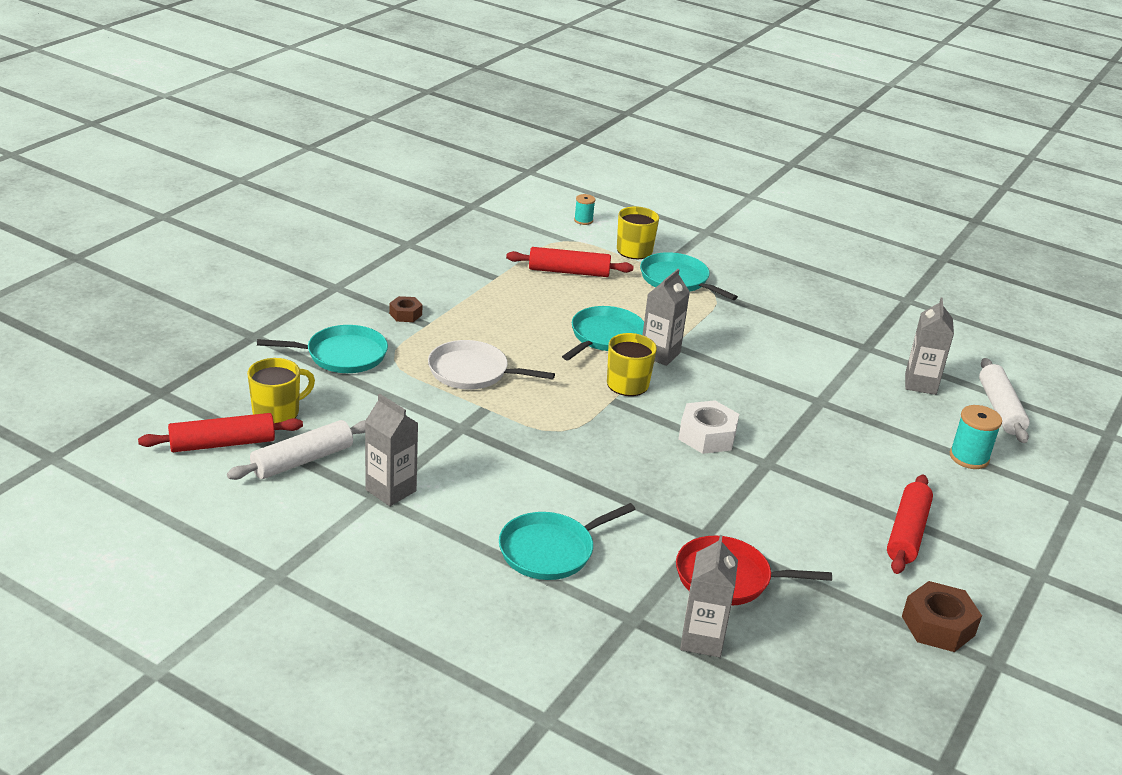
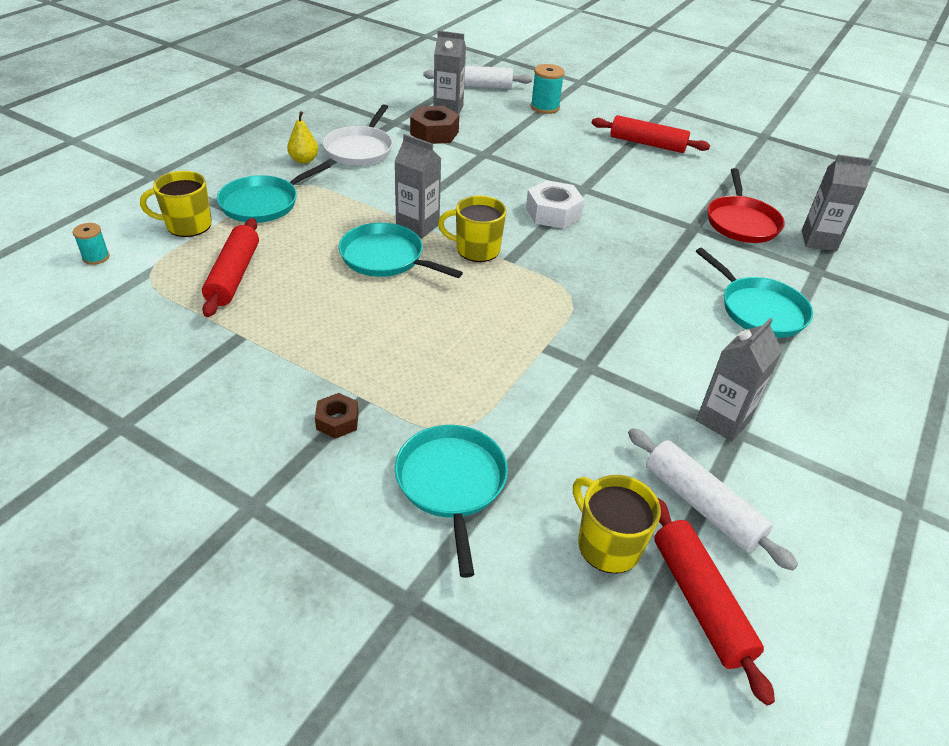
camera: 90 degrees left, 10 degrees up
white pan [428,340,555,390] -> white pan moved to [323,105,393,166]
brown nut [902,581,982,652] -> brown nut moved to [410,106,459,144]
none -> yellow pear [287,111,318,164]

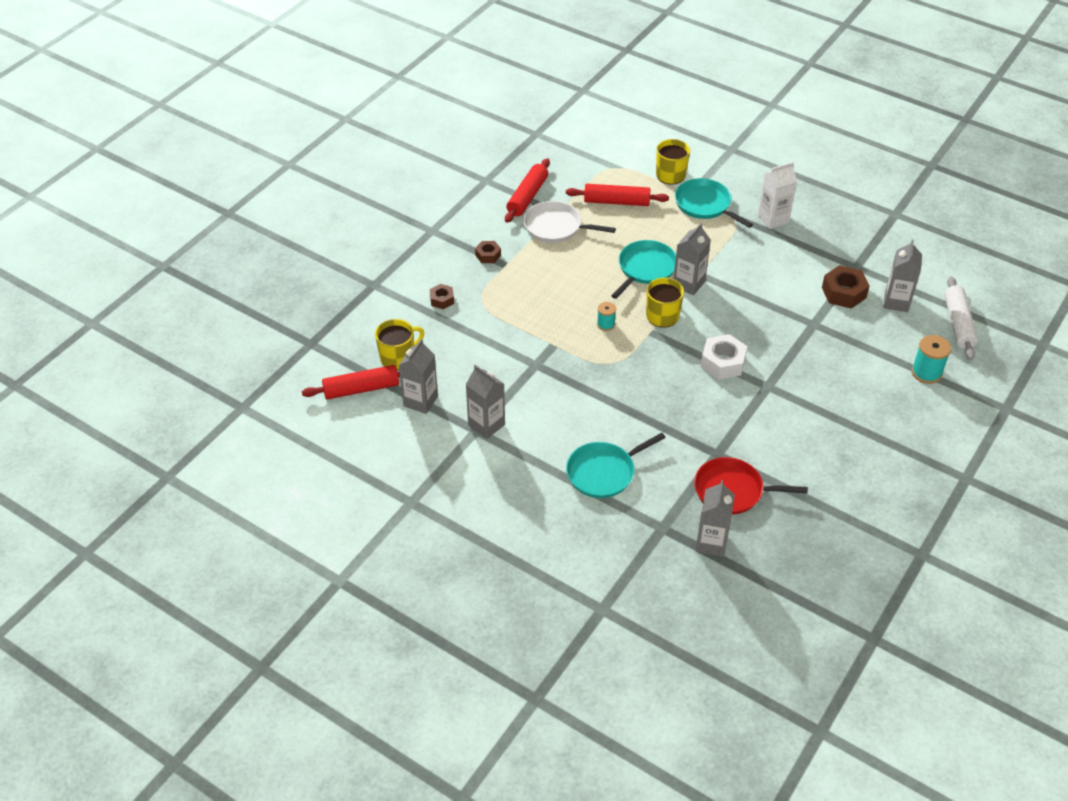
camera: 95 degrees right, 5 degrees up
turquoise spool [72,223,110,265] -> turquoise spool moved to [597,302,616,331]
yellow pear [287,111,318,164] -> white carton [758,162,797,229]
white pan [323,105,393,166] -> white pan moved to [524,201,616,243]
turquoise pan [395,425,508,578] -> brown nut [430,284,454,309]
red rolling pin [592,115,710,153] -> red rolling pin moved to [505,158,550,223]
white rolling pin [628,428,798,571] -> grey carton [399,339,438,414]

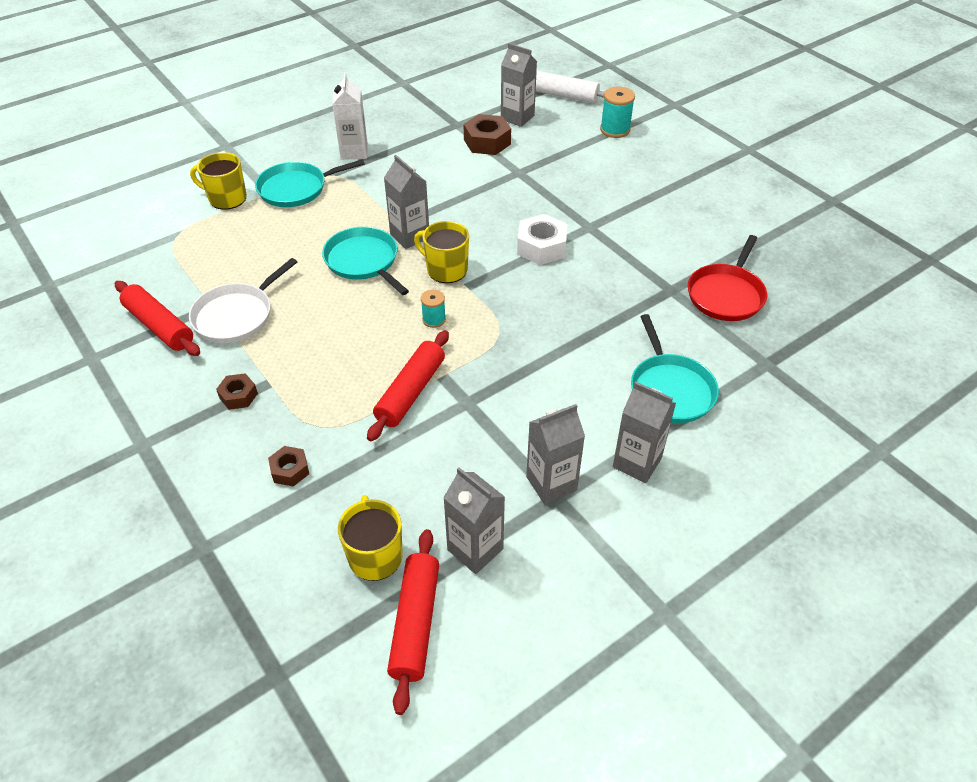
camera: 70 degrees left, 0 degrees up
red rolling pin [566,184,669,206] -> red rolling pin moved to [367,330,449,441]
grey carton [696,480,735,557] -> grey carton moved to [613,381,676,483]

